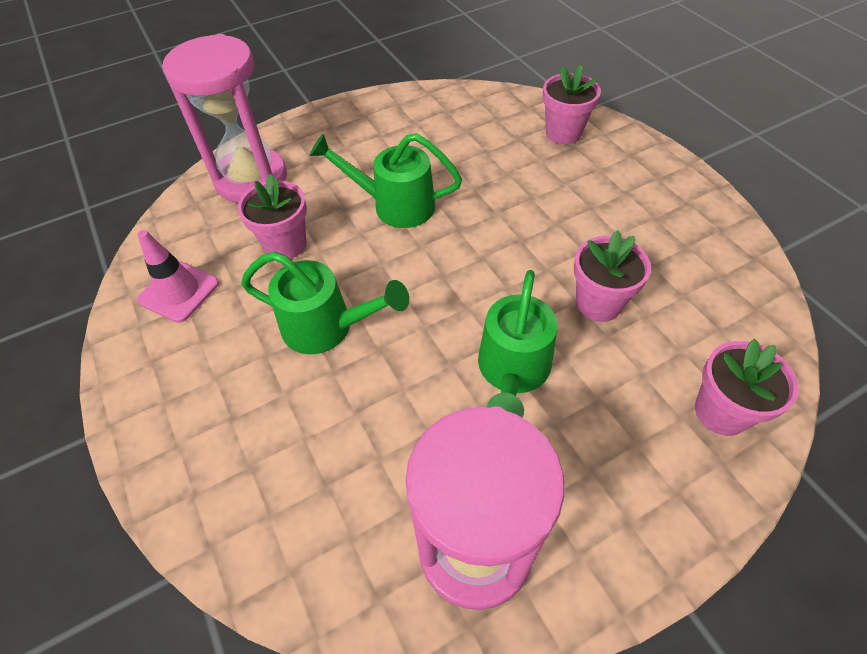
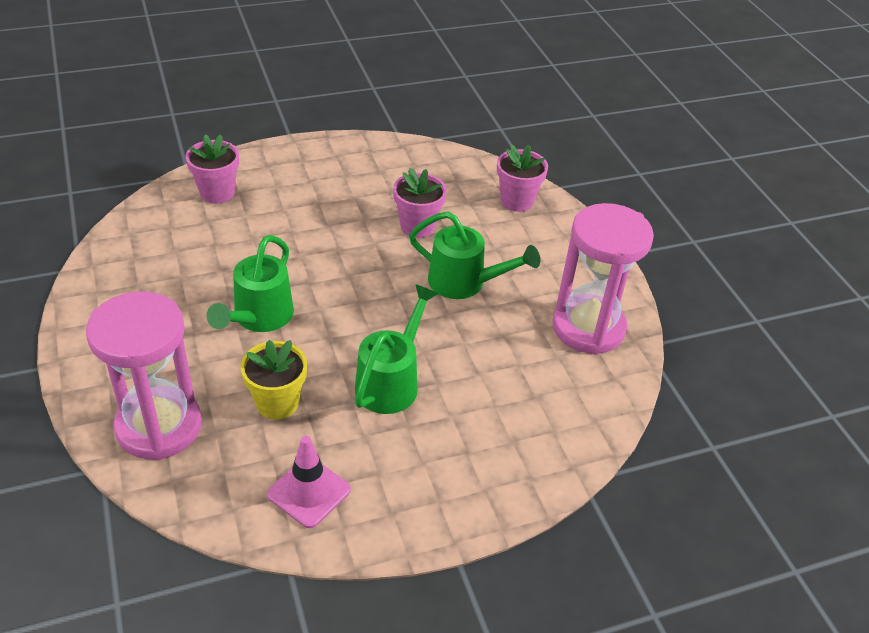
camera: 85 degrees left, 10 degrees down
pink flower pot [238,174,307,259] -> yellow flower pot [240,340,307,420]

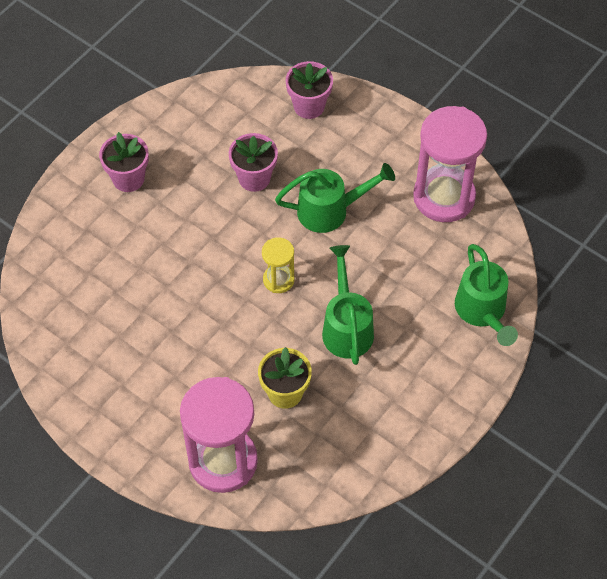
camera: 30 degrees left, 15 degrees up
pink flower pot [185,134,239,204] -> pink flower pot moved to [99,132,149,192]
green watering can [206,235,294,332] -> green watering can moved to [455,244,518,346]
pink traffic cone [267,436,351,528] -> none
none -> yellow hourglass [262,237,295,293]

